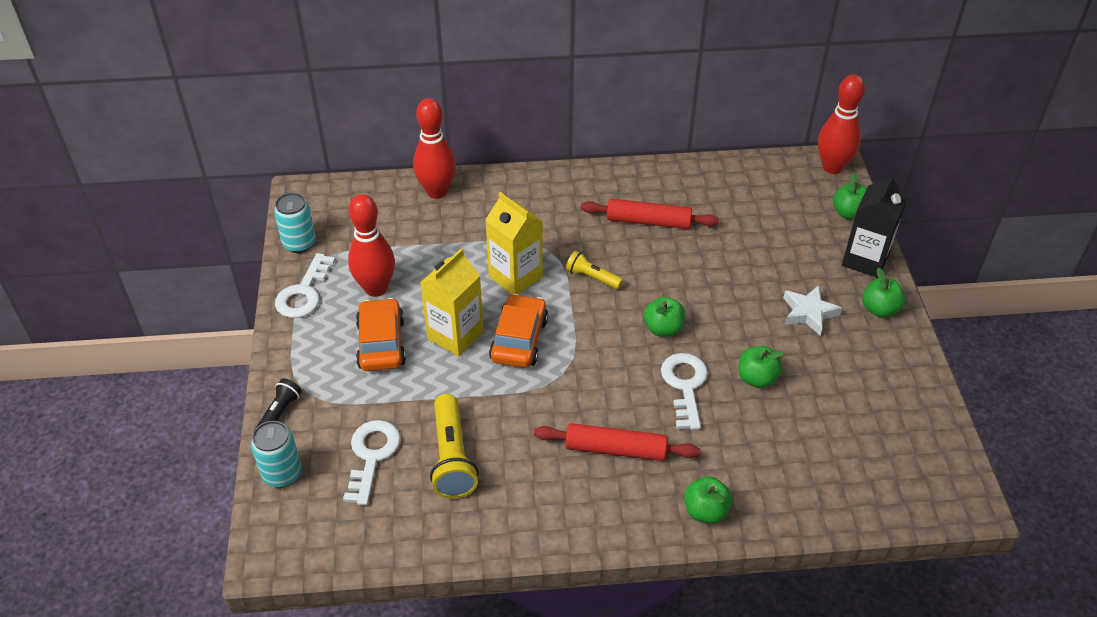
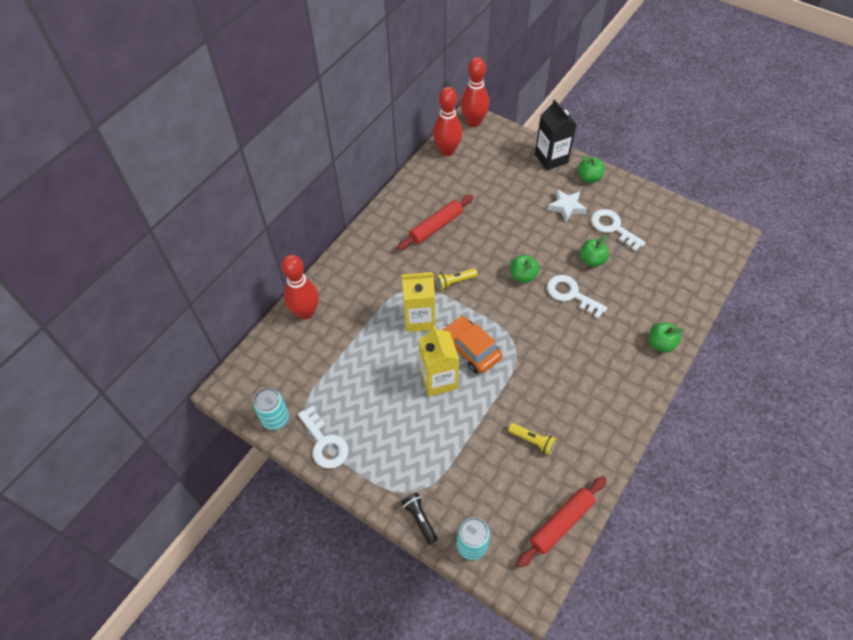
camera: 50 degrees left, 10 degrees up
white key [343,420,401,506] -> white key moved to [591,209,646,251]
red bowling pin [348,194,395,297] -> red bowling pin moved to [433,87,462,156]
orange car [356,298,406,371] -> none
yellow flashlight [430,394,478,499] -> yellow flashlight [508,423,556,455], size x0.58
red rolling pin [534,423,700,461] -> red rolling pin moved to [517,476,607,568]
green apple [833,172,867,219] -> none

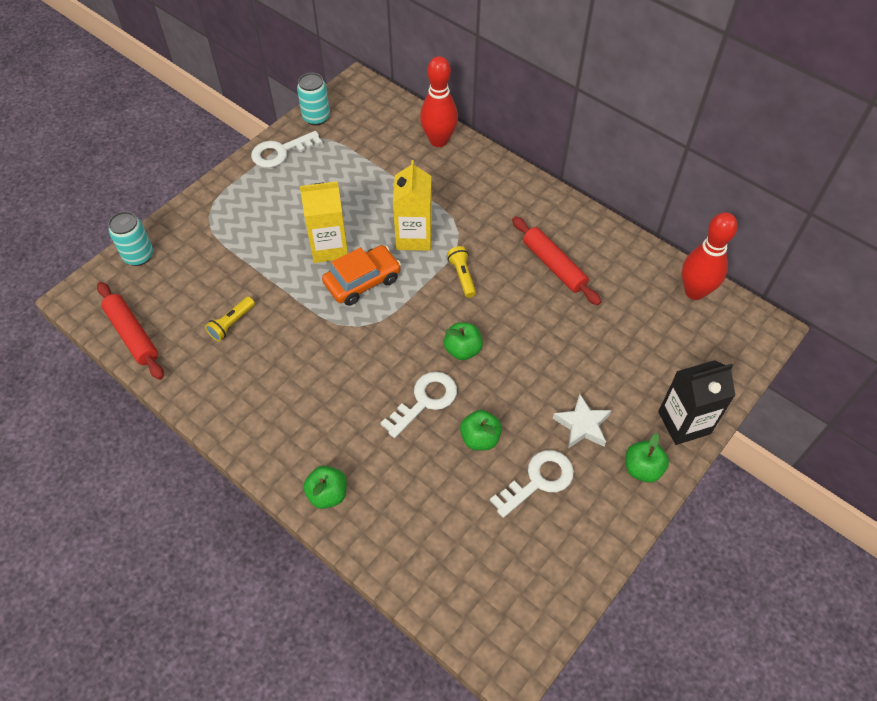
camera: 95 degrees right, 0 degrees up
black flashlight [401,493,438,545] -> none
red bowling pin [461,57,489,127] -> none

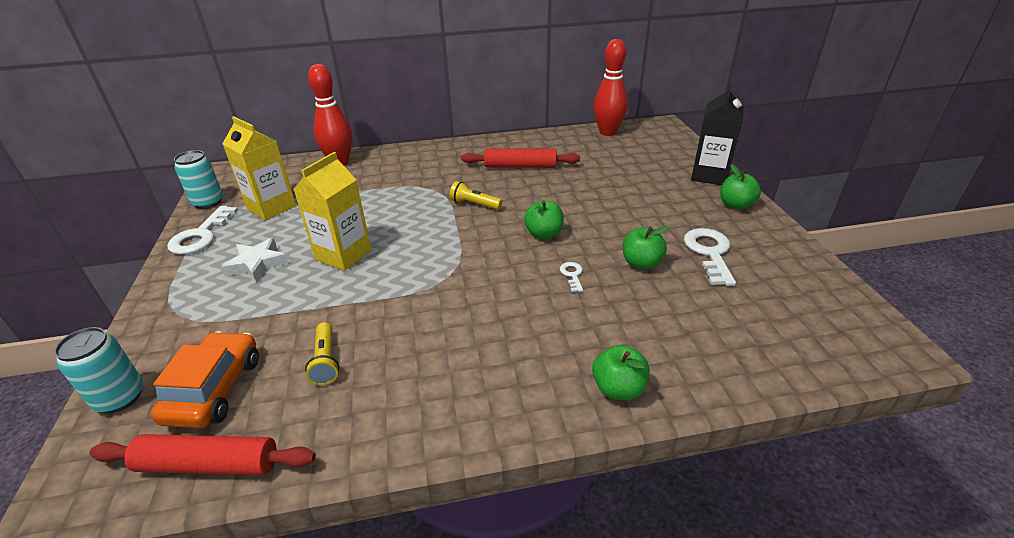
camera: 50 degrees left, 20 degrees down
orange car [322,245,401,306] -> orange car moved to [151,331,259,428]
white key [380,372,457,438] -> white key [560,262,583,292], size x0.49
yellow carton [393,160,432,251] -> yellow carton moved to [222,116,296,220]
white star [553,394,612,449] -> white star moved to [221,238,288,283]

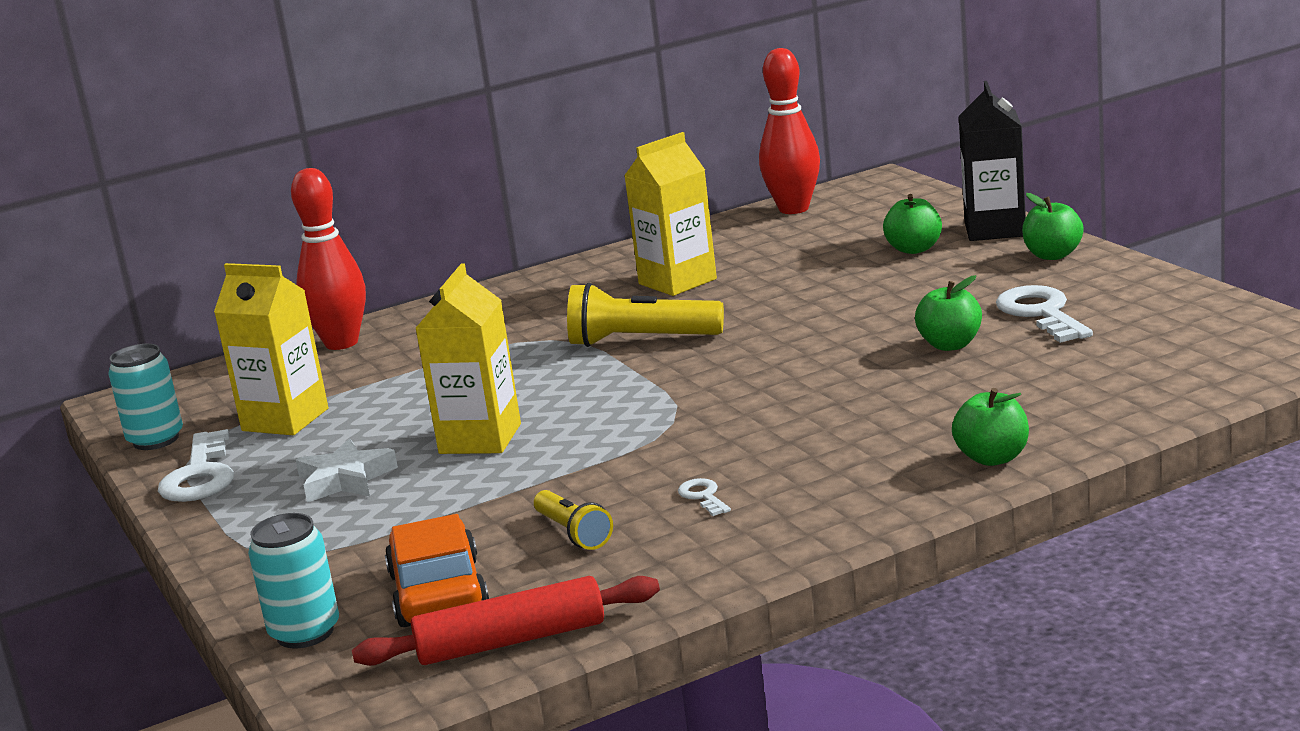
camera: 15 degrees left, 15 degrees down
yellow flashlight [450,181,502,210] -> yellow flashlight [567,283,724,347], size x1.71
red rolling pin [461,149,580,168] -> yellow carton [624,132,717,296]
green apple [524,200,564,239] -> green apple moved to [883,194,942,254]
white key [560,262,583,292] -> white key moved to [678,478,731,516]

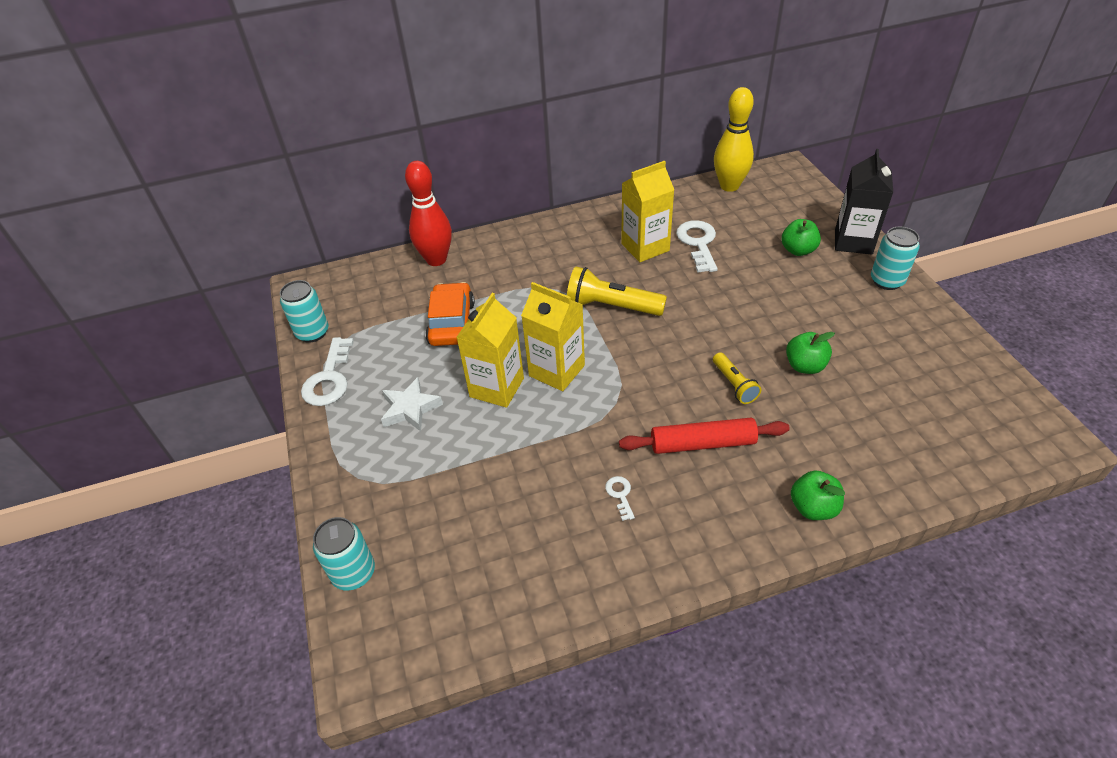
camera: 10 degrees right, 25 degrees up
yellow carton [214,263,328,435] -> yellow carton moved to [521,282,585,391]
red rolling pin [352,576,660,666] -> red rolling pin moved to [619,418,790,454]
orange car [385,514,489,627] -> orange car moved to [425,282,475,346]
yellow flashlight [534,490,613,550] -> yellow flashlight moved to [713,352,761,404]
red bowling pin [759,48,820,214] -> yellow bowling pin [714,87,754,192]
white key [996,285,1093,343] -> white key moved to [676,220,718,273]
green apple [1022,193,1084,260] -> turquoise can [871,226,920,290]

